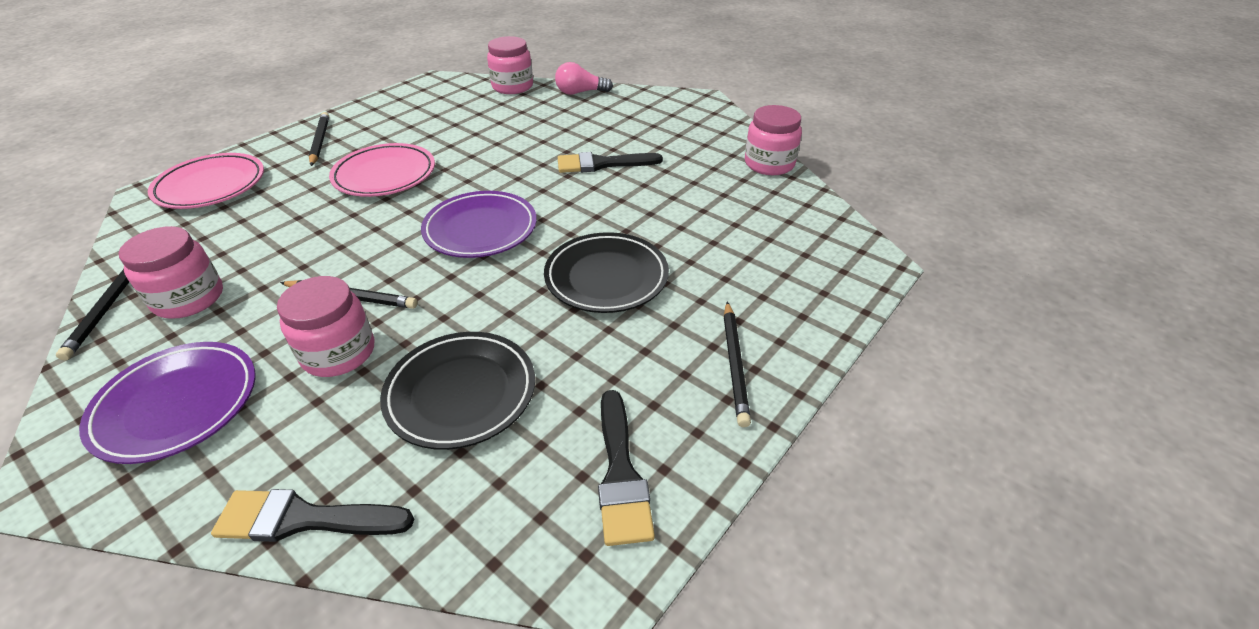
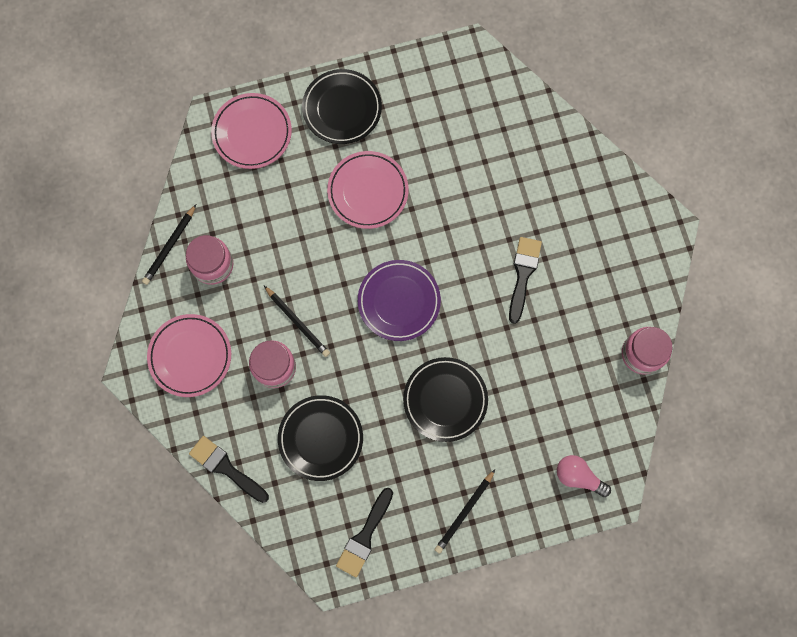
camera: 35 degrees right, 35 degrees up
purple plate [79,342,256,464] -> pink plate [147,314,231,397]
black pencil [309,112,329,166] -> black plate [302,69,382,144]
pink jar [487,36,533,94] -> none
pink light bulb [555,62,613,95] -> pink light bulb moved to [557,455,611,497]
black brush [558,152,663,173] -> black brush turned 75 degrees clockwise [509,237,542,324]

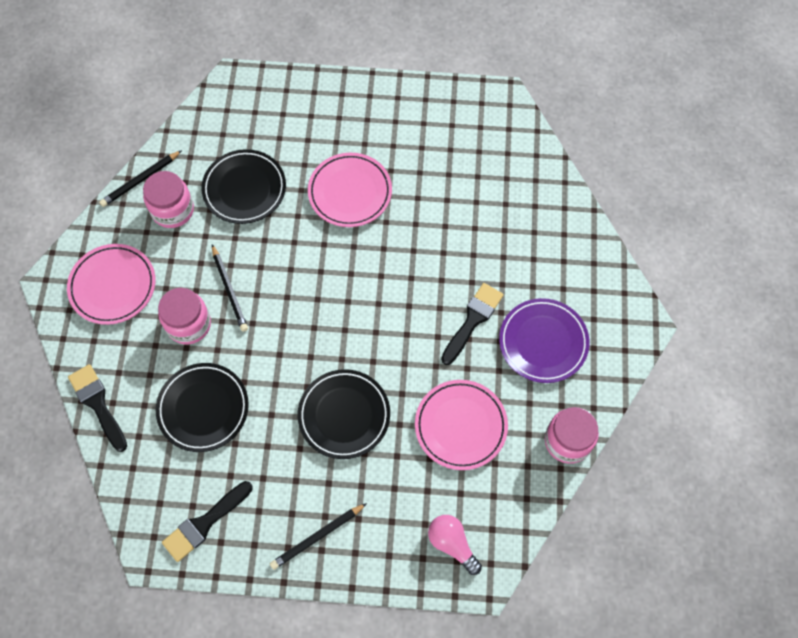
camera: 20 degrees right, 10 degrees down
pink plate [211,93,292,169] -> pink plate moved to [415,380,508,470]
black plate [302,69,382,144] -> black plate moved to [202,149,286,224]
purple plate [358,260,441,341] -> purple plate moved to [499,298,590,383]

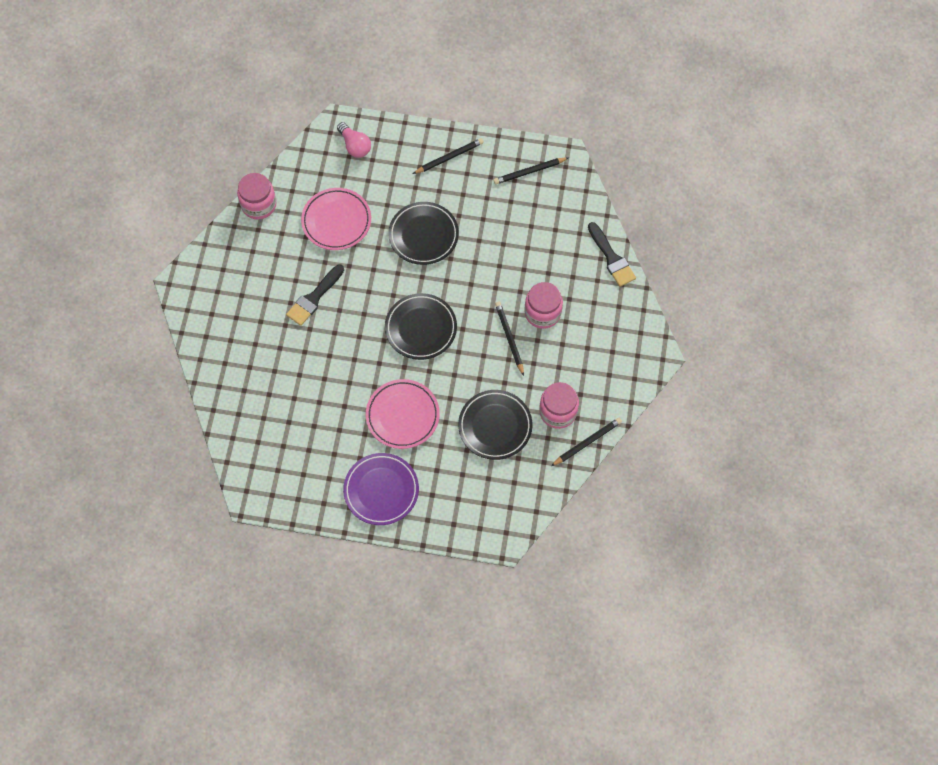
camera: 175 degrees left, 0 degrees up
pink plate [67,244,156,325] -> none
black plate [156,363,249,452] -> black plate moved to [385,293,457,360]
black brush [162,481,253,562] -> black pencil [493,157,568,184]
purple plate [499,298,590,383] -> purple plate moved to [343,453,419,525]

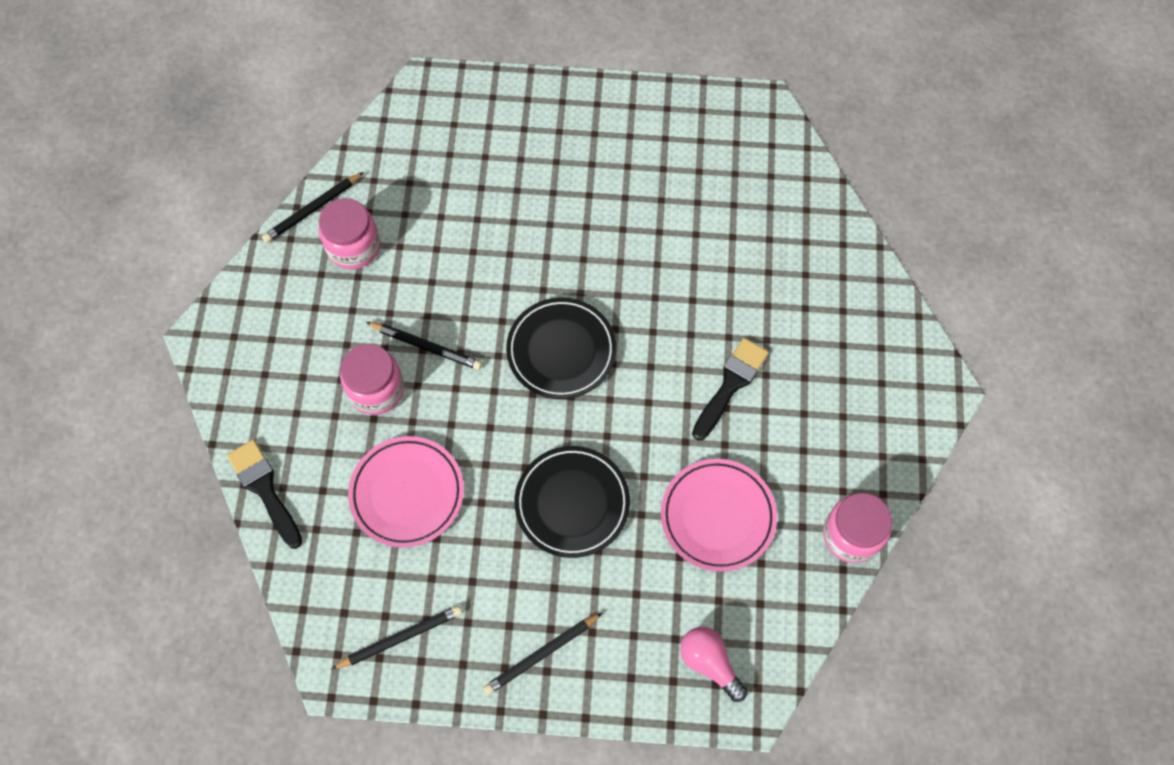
camera: 175 degrees right, 0 degrees up
purple plate [343,453,419,525] -> none
pink plate [366,379,440,449] -> pink plate moved to [348,436,464,548]
black plate [458,390,533,460] -> none
black pencil [495,302,524,376] -> black pencil turned 45 degrees counterclockwise [366,322,482,370]

